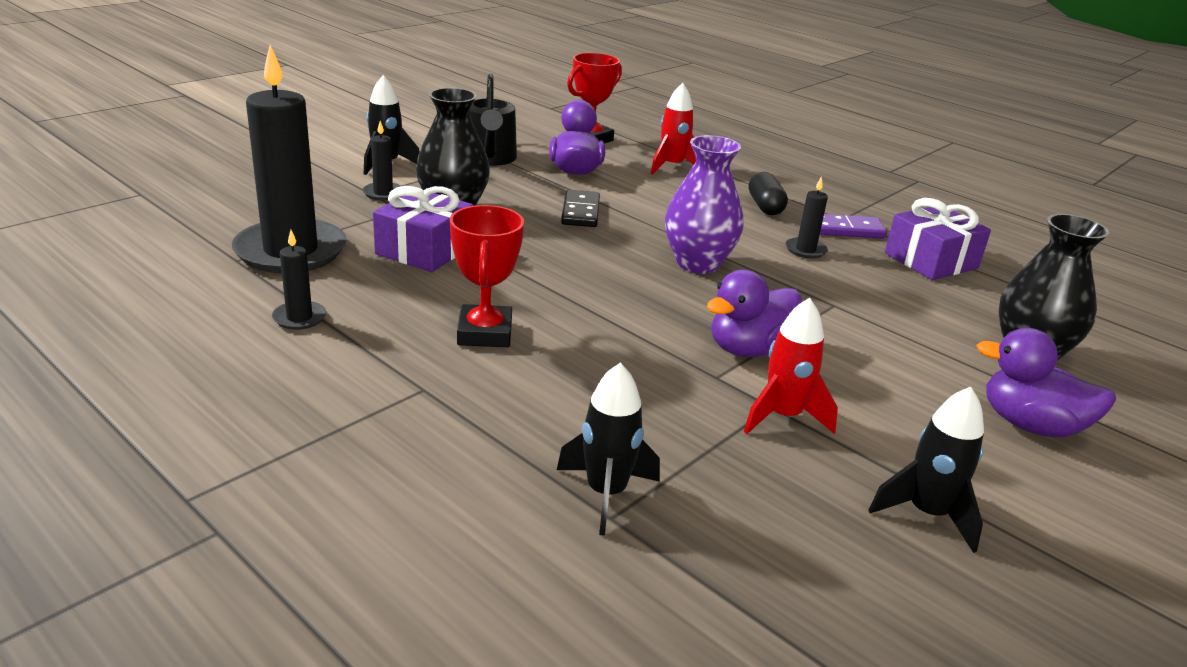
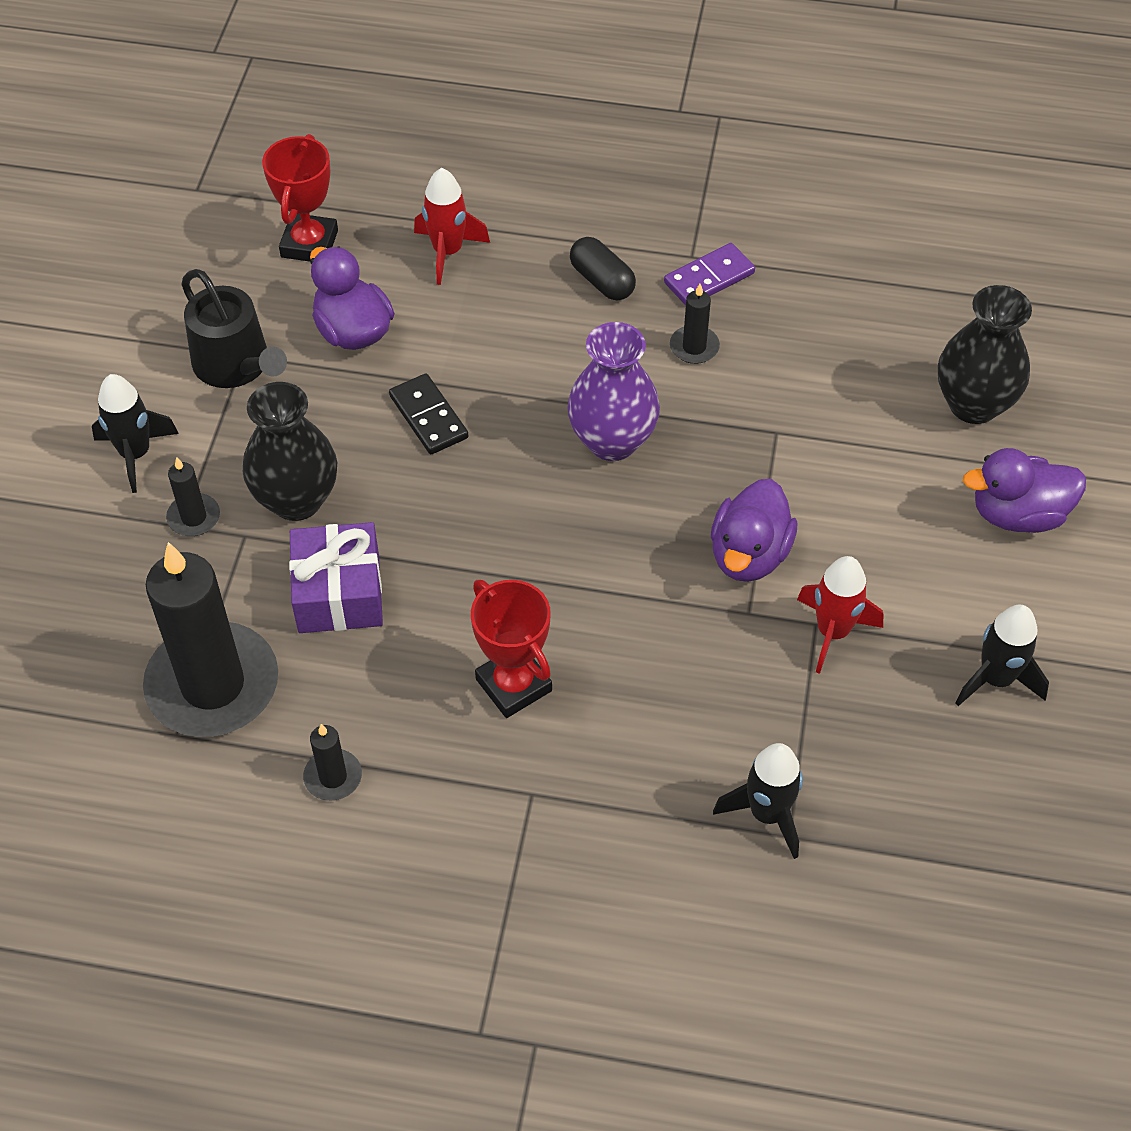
camera: 30 degrees left, 25 degrees up
purple gift [885,198,991,280] -> none

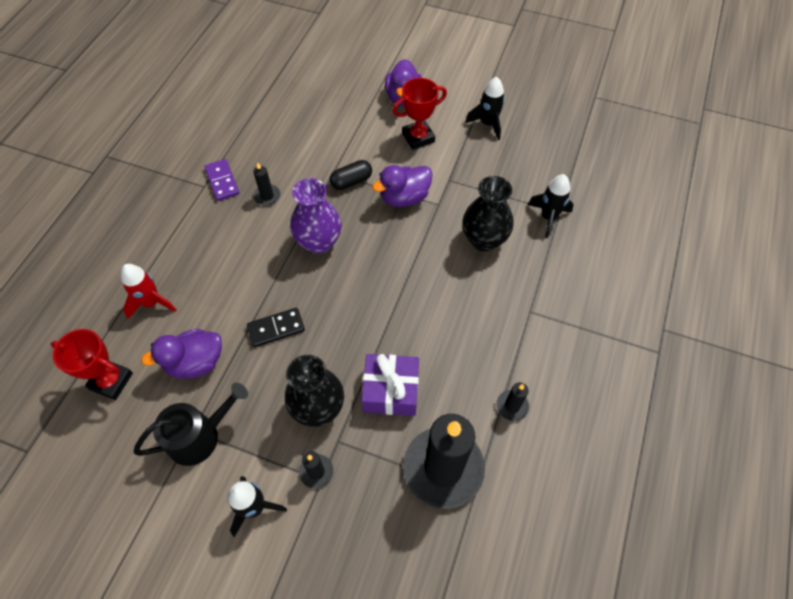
camera: 80 degrees left, 5 degrees up
red trophy [471,580,552,718] -> red trophy moved to [392,78,447,150]
black capsule [570,237,636,300] -> black capsule moved to [330,160,372,190]
purple duck [711,479,798,582] -> purple duck turned 120 degrees clockwise [372,165,433,207]
red rocket [797,556,883,674] -> none
black vase [938,285,1032,424] -> black vase moved to [462,176,513,252]

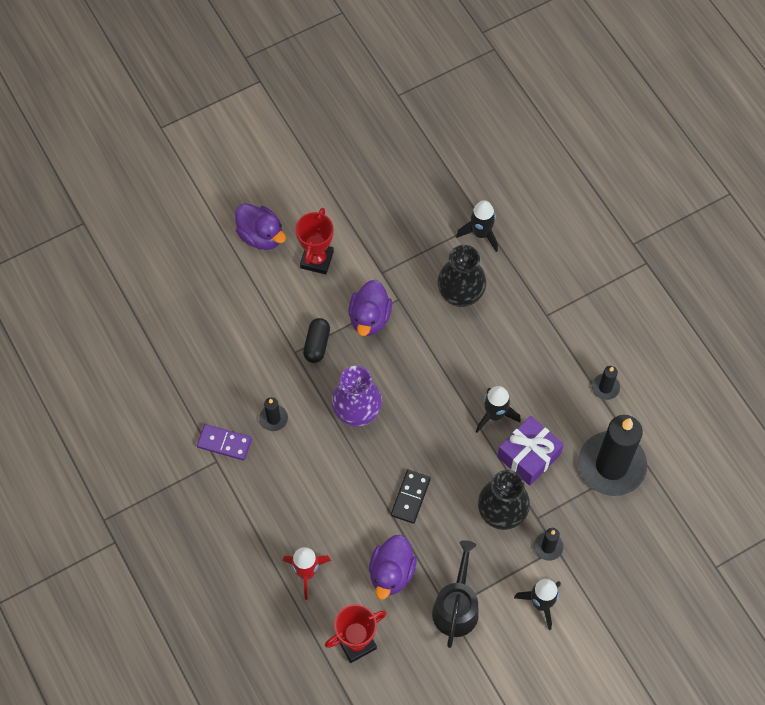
camera: 50 degrees left, 5 degrees up
black rocket [465,77,505,140] -> black rocket moved to [476,386,521,433]

